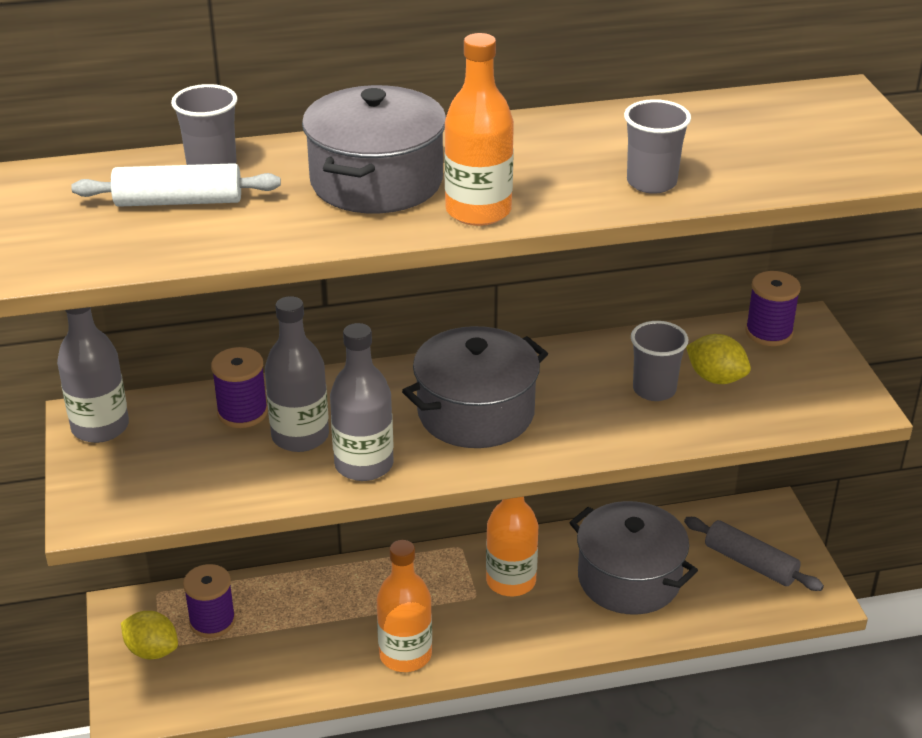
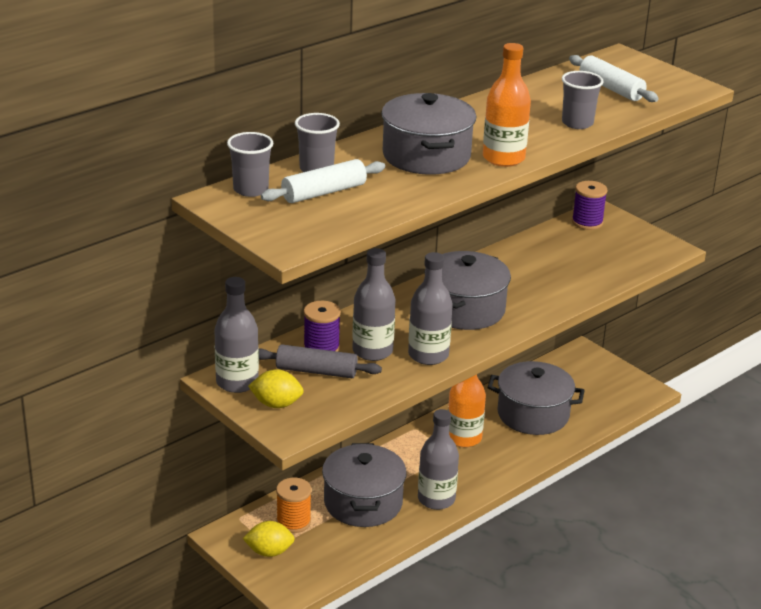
camera: 30 degrees left, 5 degrees down
purple spool [183,564,236,638] -> orange spool [276,478,311,533]
orange bottle [377,540,432,672] -> grey bottle [418,409,459,510]
grey cup [631,321,688,401] -> grey cup moved to [227,132,274,197]
grey rolling pin [684,517,824,591] -> grey rolling pin moved to [259,344,382,378]
yellow lemon [686,334,751,384] -> yellow lemon moved to [248,369,304,408]
none -> grey pot [322,443,407,527]
none -> white rolling pin [569,55,659,102]

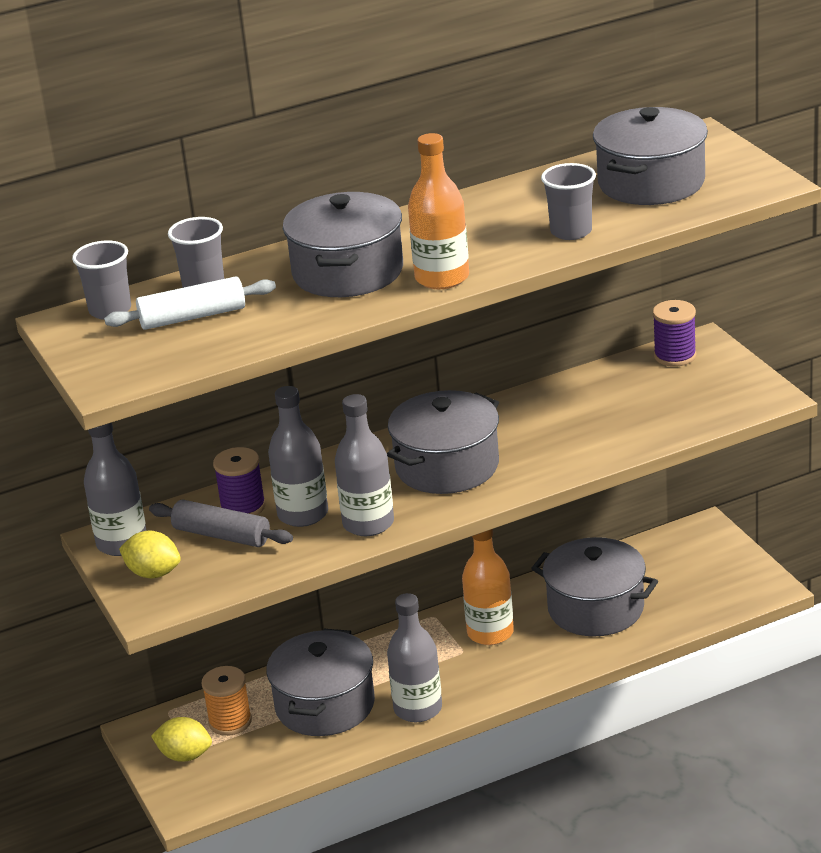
camera: 20 degrees right, 0 degrees up
white rolling pin [569,55,659,102] -> grey pot [593,107,708,205]

